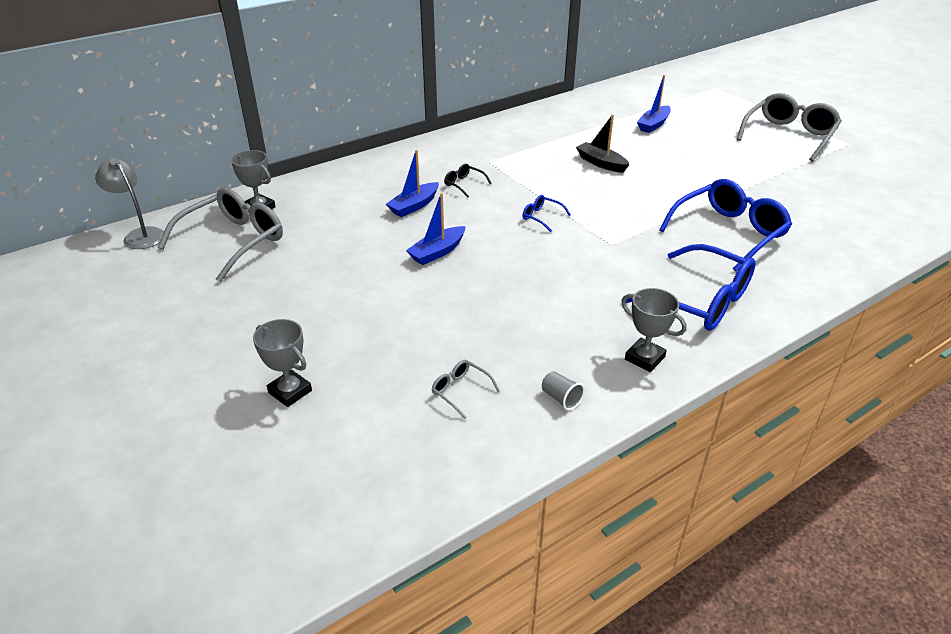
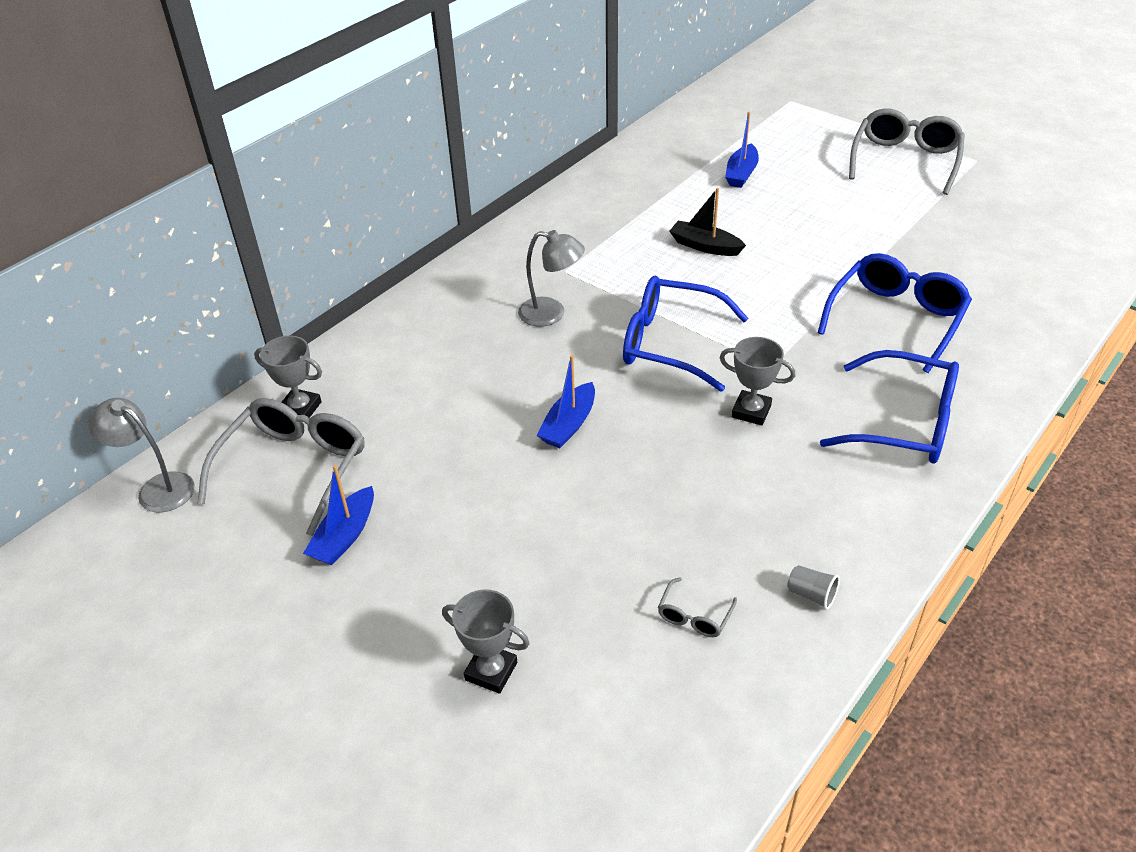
camera: 15 degrees left, 5 degrees up
blue boat [386,150,439,217] -> blue boat moved to [303,465,374,565]
grey glasses [431,360,500,419] -> grey glasses turned 90 degrees counterclockwise [658,577,737,637]
black glasses [444,164,492,198] -> grey lamp [518,230,585,327]
blue glasses [522,195,571,232] -> blue glasses [623,276,749,392], size x2.32
grey trophy [621,288,687,372] -> grey trophy moved to [720,337,796,425]

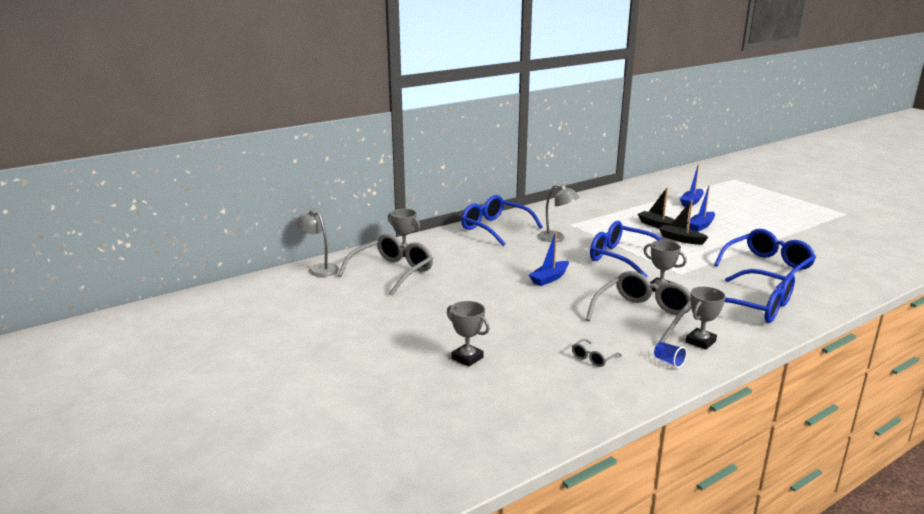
camera: 15 degrees right, 20 degrees down
blue boat [303,465,374,565] -> blue boat moved to [687,186,715,232]
grey cup [788,565,840,609] -> blue cup [654,342,687,368]
grey glasses [849,108,965,195] -> grey glasses moved to [586,271,691,343]
none -> blue glasses [461,195,543,246]
none -> black boat [659,200,709,245]
none -> grey trophy [686,287,726,350]

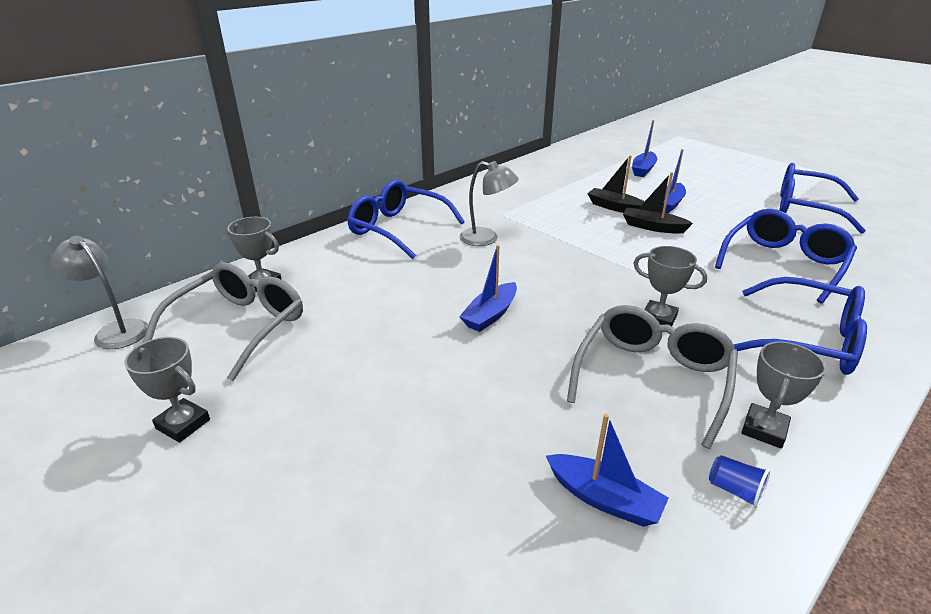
camera: 10 degrees left, 10 degrees up
grey trophy [447,301,490,367] -> grey trophy moved to [124,337,210,443]
grey glasses [572,339,622,367] -> blue boat [546,414,669,527]
blue glasses [590,221,662,278] -> blue glasses moved to [779,163,866,234]

